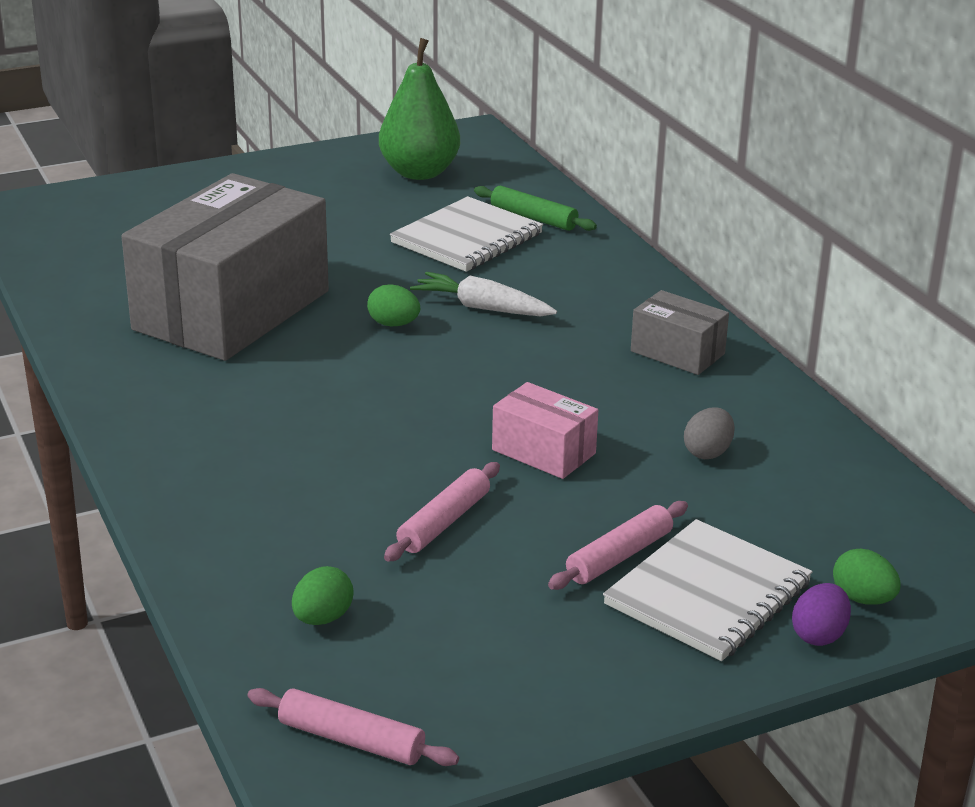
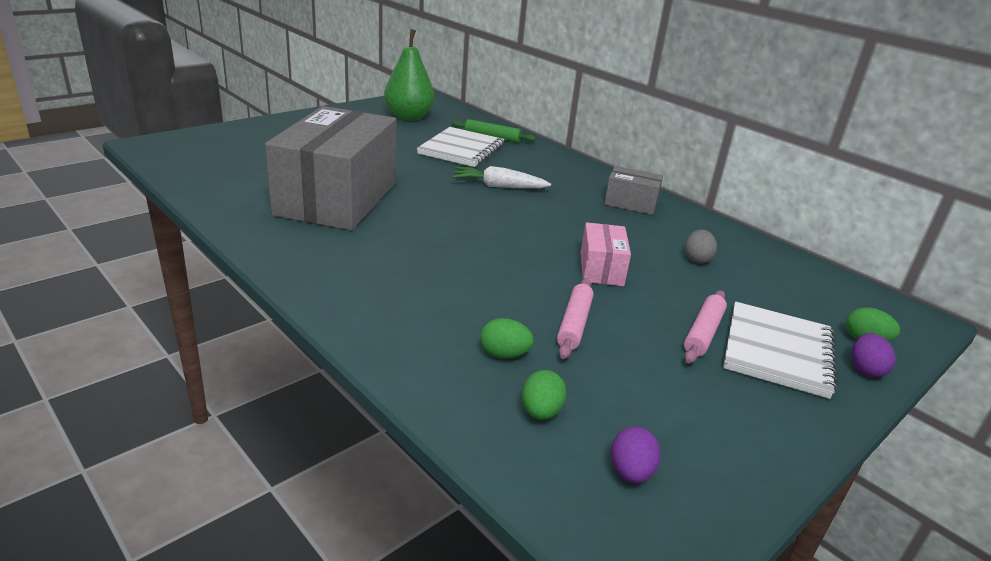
camera: 20 degrees left, 0 degrees up
pink rolling pin [247,688,459,766] -> none
green egg [367,284,420,326] -> green egg moved to [480,318,534,359]
pink box [492,382,598,479] -> pink box turned 75 degrees clockwise [581,222,631,286]
none -> purple egg [611,426,660,484]

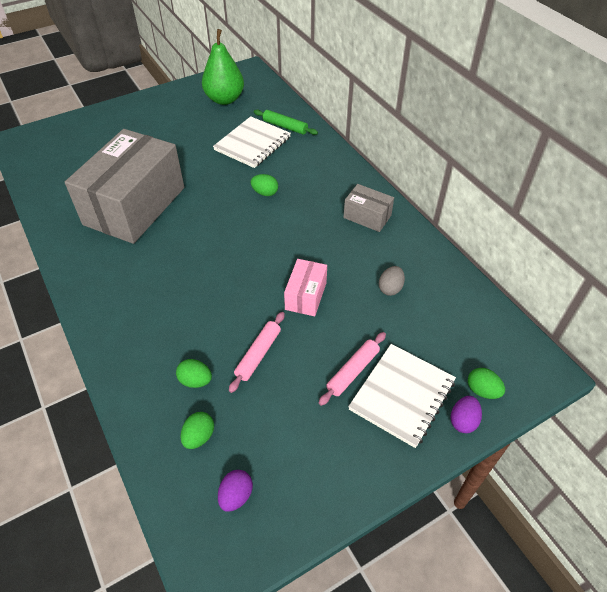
camera: 15 degrees right, 20 degrees up
white carrot [452,166,551,188] -> green egg [251,174,278,196]

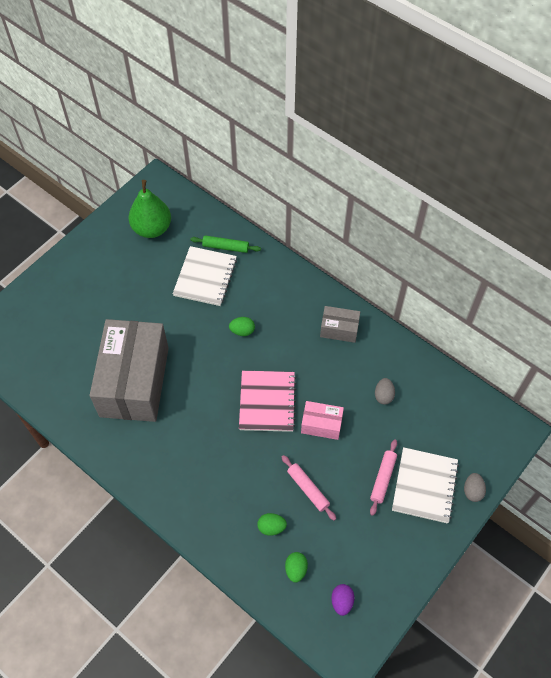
camera: 20 degrees left, 10 degrees up
pink rolling pin [229,312,285,393] -> pink rolling pin turned 45 degrees counterclockwise [282,455,336,521]
pink box [284,259,327,316] -> pink box turned 75 degrees counterclockwise [301,401,344,440]
purple egg [451,396,482,433] -> grey egg [464,473,486,502]
green egg [468,368,505,399] -> none
none -> pink notebook [239,371,296,432]

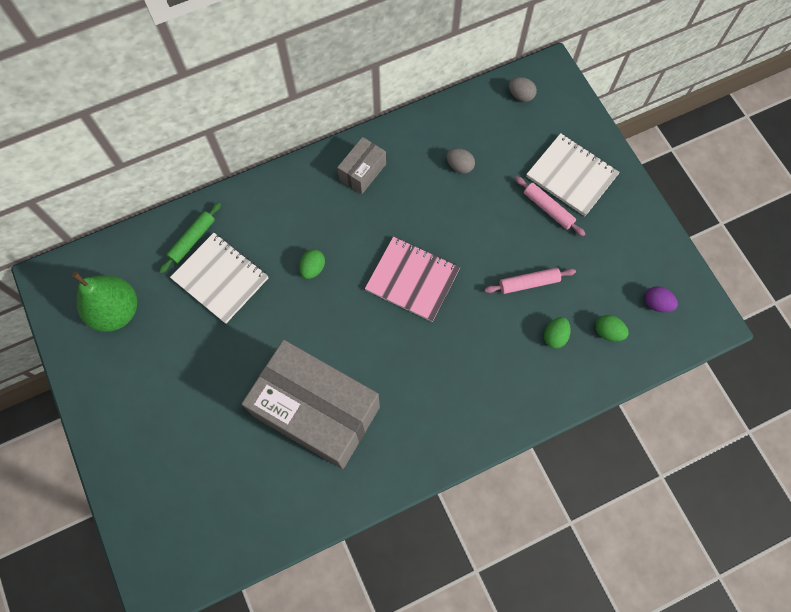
camera: 65 degrees left, 10 degrees up
pink box [301,401,344,440] -> none
grey egg [464,473,486,502] -> grey egg moved to [508,77,537,102]

